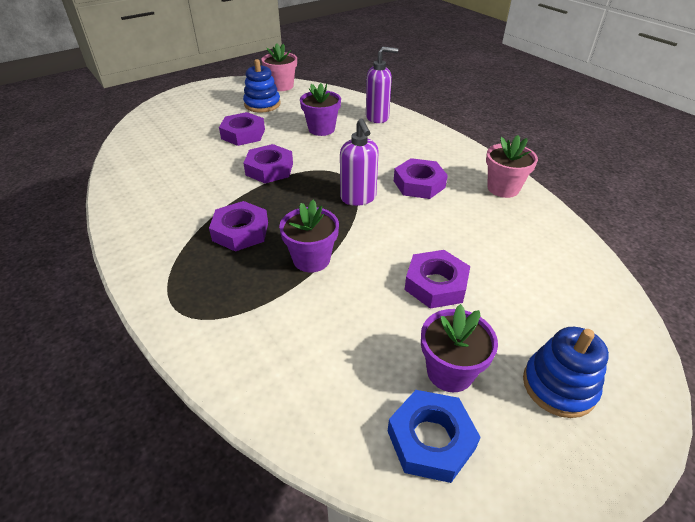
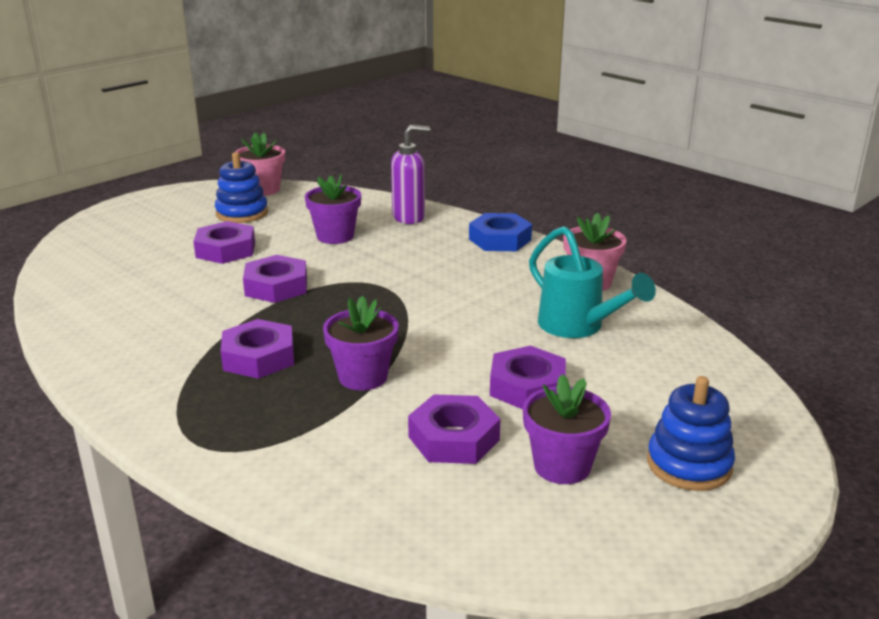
camera: 10 degrees left, 15 degrees down
purple soap dispenser [340,119,379,206] -> none
blue nut [388,390,481,483] -> blue nut moved to [469,213,532,251]
purple nut [394,158,448,199] -> purple nut moved to [408,394,500,464]
none -> turquoise watering can [529,226,656,338]

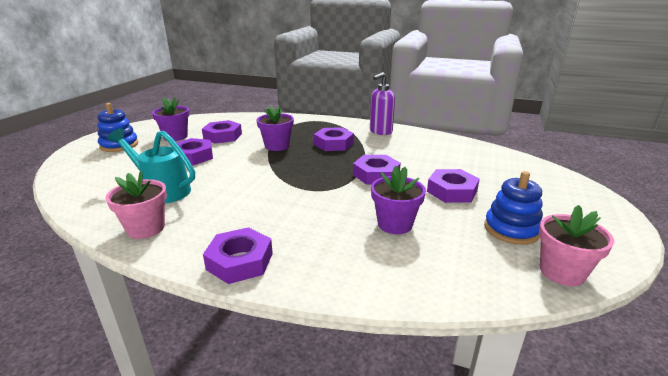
camera: 155 degrees right, 0 degrees up
purple soap dispenser [391,125,430,224] -> purple soap dispenser moved to [370,72,395,135]
blue nut [469,213,532,251] -> purple nut [203,227,273,284]

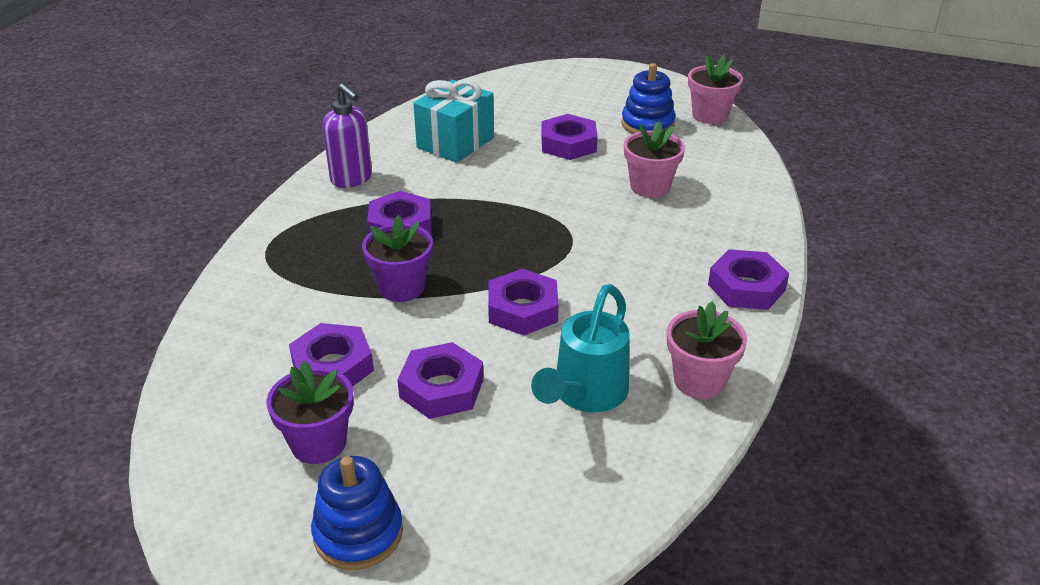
camera: 90 degrees left, 10 degrees up
purple nut [353,155,401,185] -> purple nut moved to [488,269,559,336]
purple flower pot [371,166,426,234] -> pink flower pot [624,121,685,198]
none -> turquoise gift [413,80,494,163]

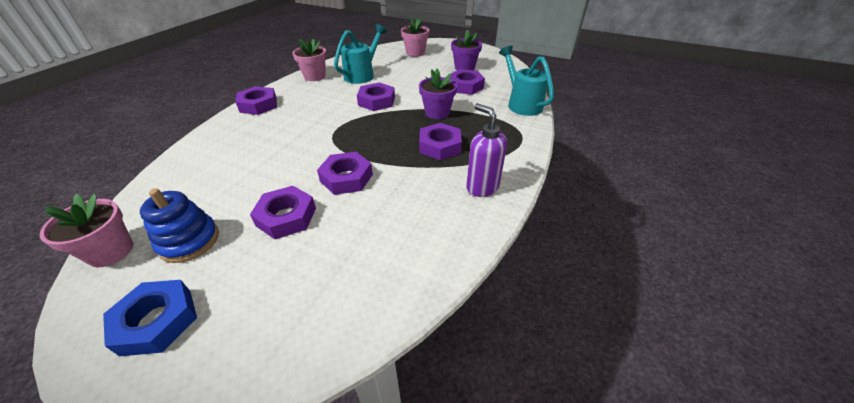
camera: 175 degrees left, 5 degrees up
blue stacking toy [311,456,403,570] -> none
purple nut [397,342,484,419] -> purple nut moved to [317,152,373,195]
turquoise gift [413,80,494,163] -> none
pink flower pot [624,121,685,198] -> pink flower pot moved to [401,17,429,57]
none -> blue nut [103,280,197,356]
none -> turquoise watering can [499,46,554,116]

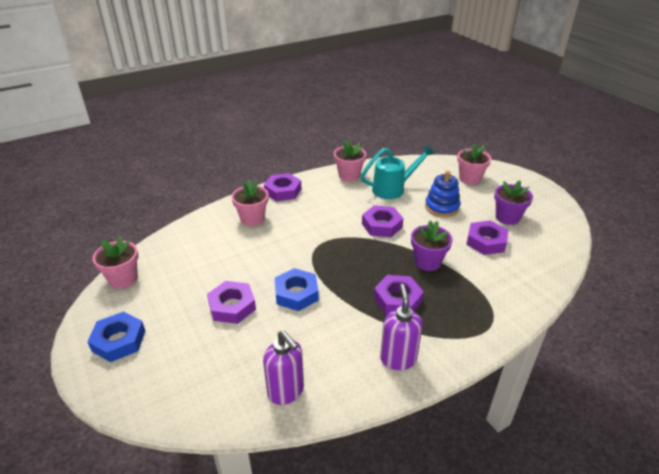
camera: 35 degrees right, 5 degrees down
blue stacking toy [140,188,219,263] -> blue stacking toy moved to [425,171,461,217]
purple nut [317,152,373,195] -> blue nut [275,268,319,311]
turquoise watering can [499,46,554,116] -> none
none -> pink flower pot [231,180,269,226]
none -> purple soap dispenser [263,331,304,405]

